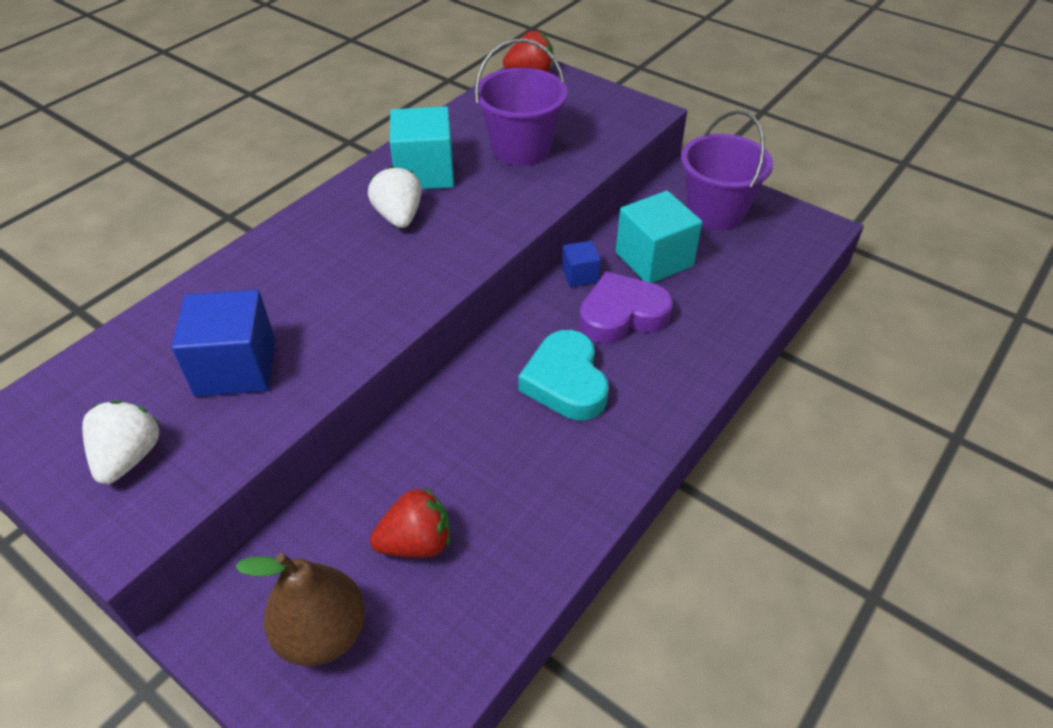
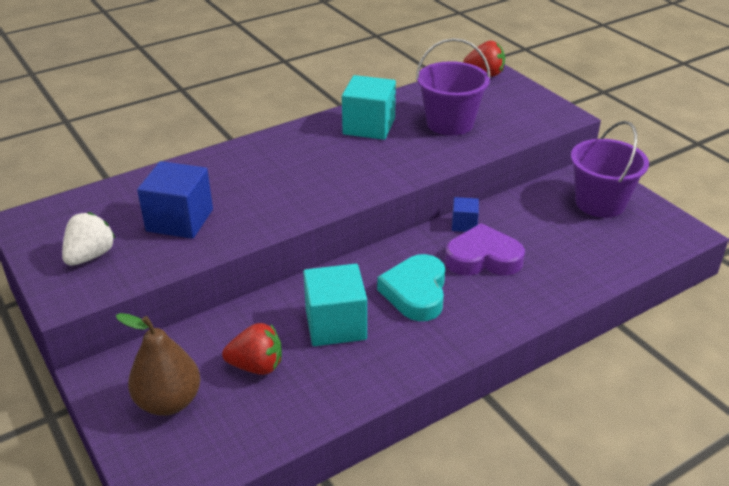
camera: 20 degrees right, 10 degrees down
white strawberry [368,166,422,228] -> none
turquoise cube [616,191,702,283] -> turquoise cube moved to [303,264,367,346]

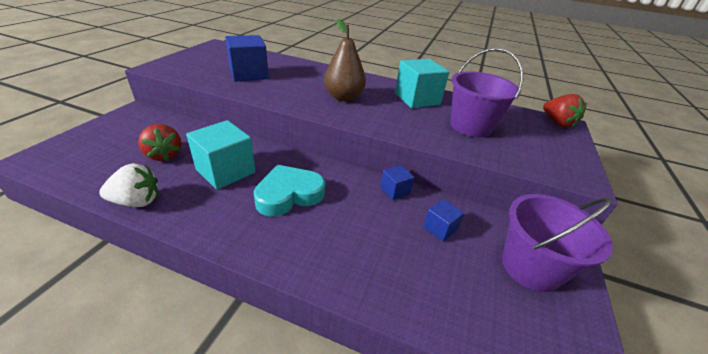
camera: 50 degrees right, 0 degrees up
white strawberry [62,212,116,266] -> white strawberry moved to [99,163,158,207]
brown pear [116,313,200,416] -> brown pear moved to [324,19,366,101]
purple heart [445,223,525,276] -> none
none -> blue cube [423,199,464,241]

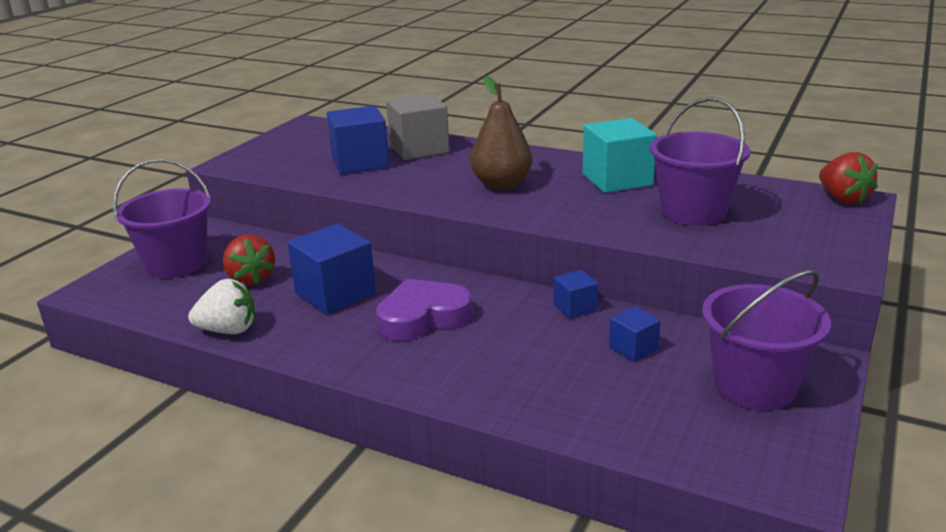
camera: 10 degrees right, 10 degrees down
turquoise cube [186,120,255,190] -> blue cube [288,224,376,315]
turquoise heart [253,165,325,217] -> purple heart [376,279,473,341]
none -> purple bucket [113,159,211,278]
none -> grey cube [386,93,449,160]

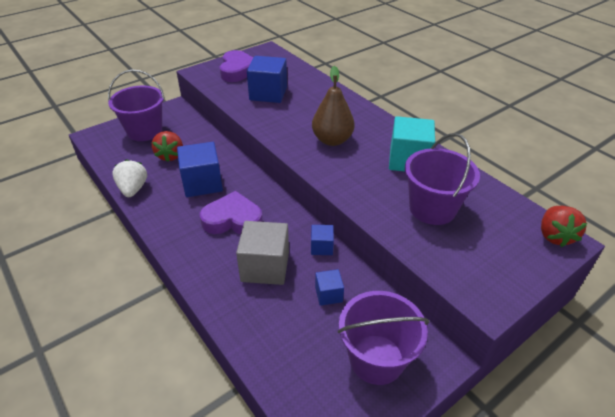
camera: 25 degrees right, 15 degrees up
white strawberry [188,279,255,334] -> white strawberry turned 120 degrees counterclockwise [112,159,147,197]
grey cube [386,93,449,160] -> grey cube moved to [236,221,289,285]
none -> purple heart [220,50,253,82]

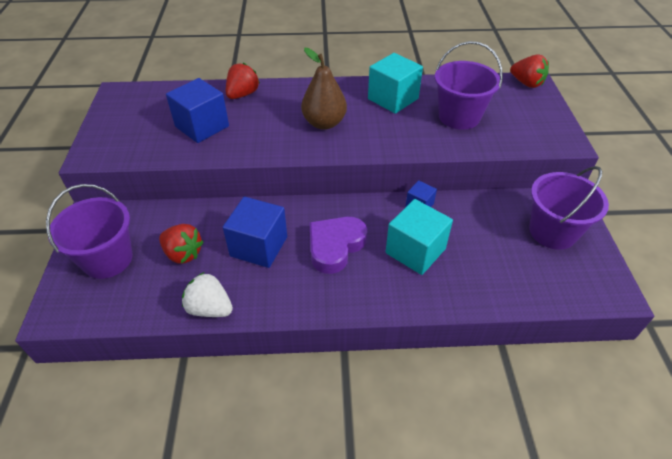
camera: 55 degrees left, 5 degrees up
purple heart [220,50,253,82] -> none
grey cube [236,221,289,285] -> turquoise cube [386,199,453,275]
blue cube [315,269,344,306] -> none
none -> red strawberry [226,63,260,99]

